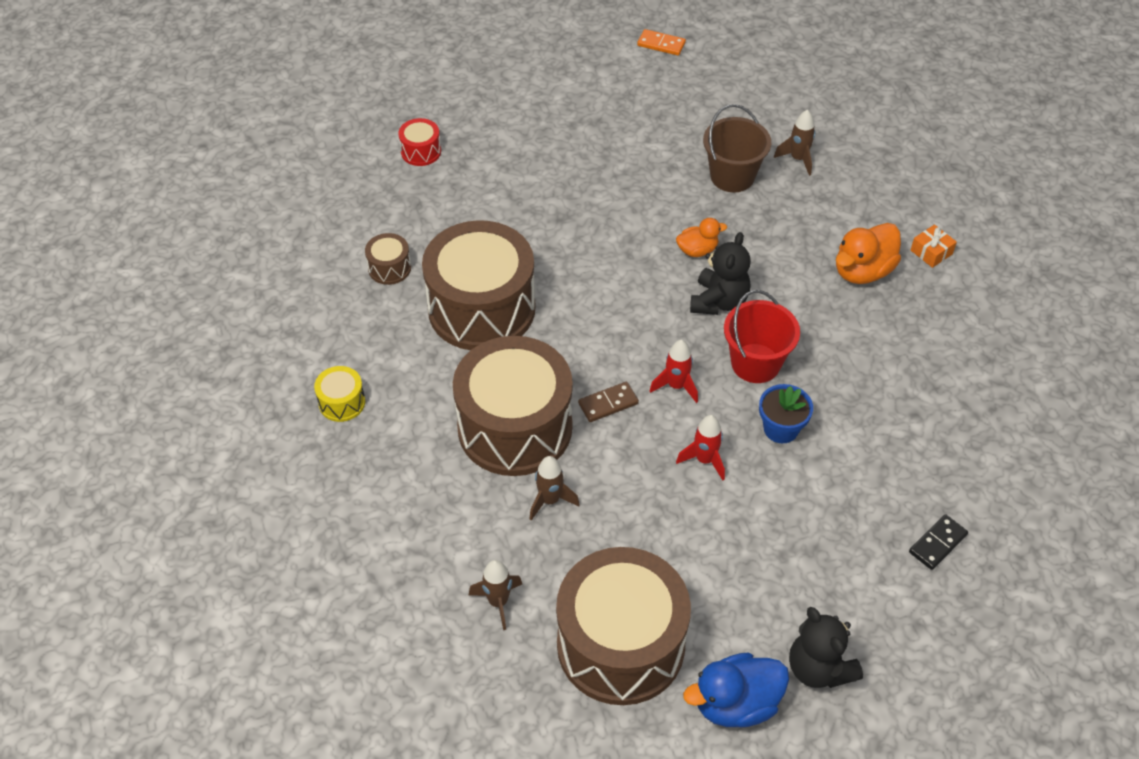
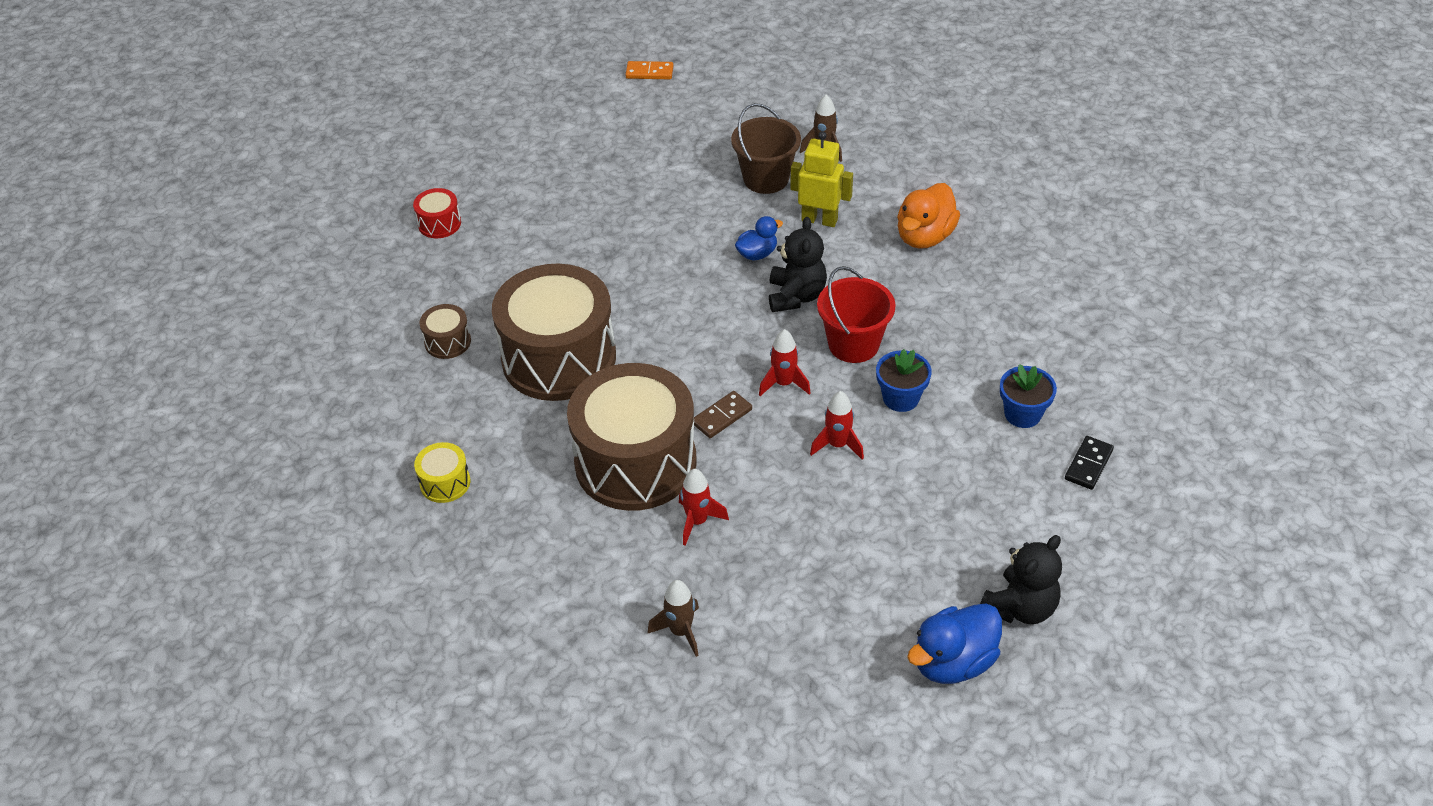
camera: 15 degrees left, 5 degrees down
brown rocket [529,456,580,521] -> red rocket [679,469,729,546]
brown drum [556,547,691,705] -> none
orange duck [676,218,727,257] -> blue duck [735,216,783,261]
black teddy bear [789,607,863,688] -> black teddy bear turned 90 degrees counterclockwise [980,535,1062,624]
orange gift [911,224,957,268] -> none
none -> yellow robot [790,131,853,227]
none -> blue flower pot [1000,364,1057,428]

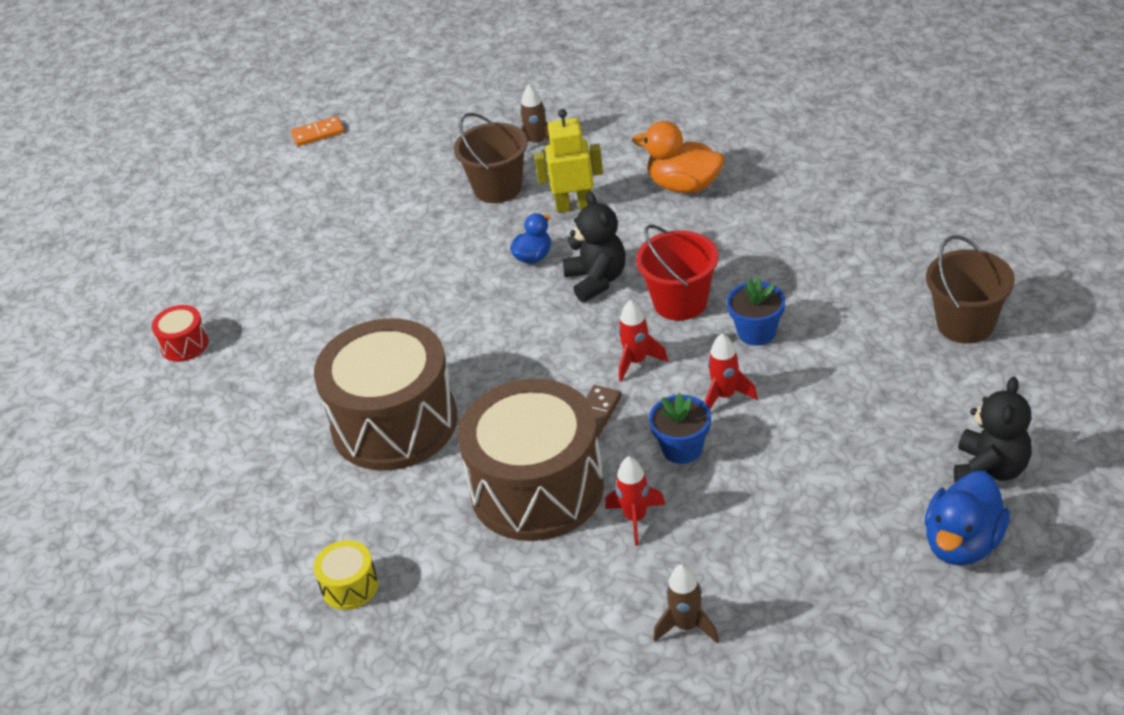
camera: 20 degrees left, 5 degrees down
brown drum [420,304,471,359] -> none
orange duck [897,183,960,249] -> orange duck turned 105 degrees clockwise [632,121,724,193]
blue flower pot [1000,364,1057,428] -> blue flower pot moved to [649,393,711,464]
black domino [1065,436,1114,490] -> brown bucket [926,235,1015,344]

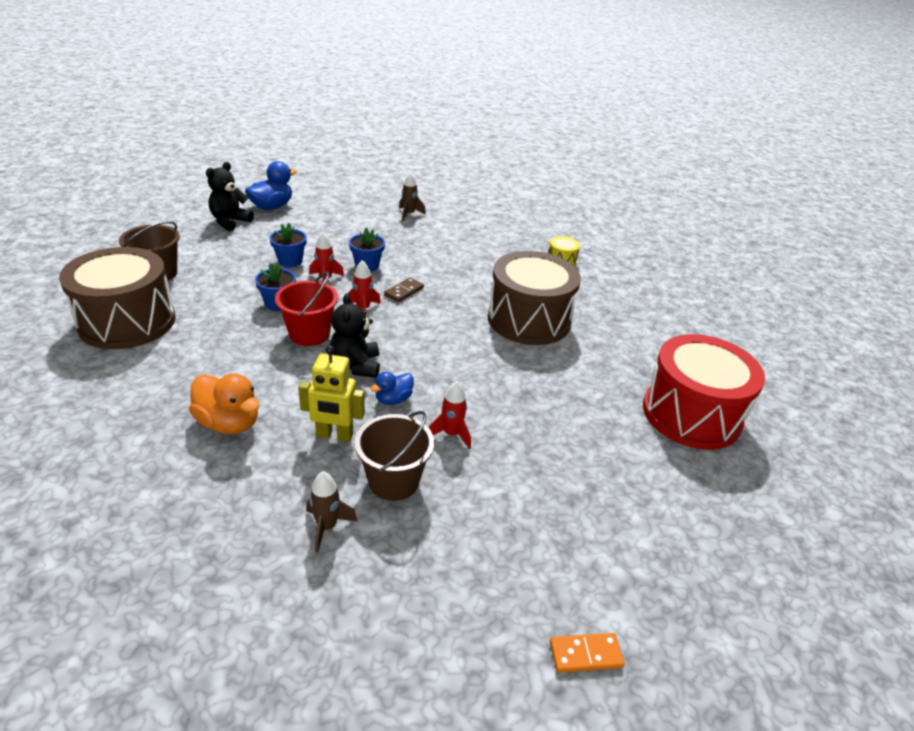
camera: 175 degrees left, 5 degrees down
red drum [152,305,209,362] -> red drum [643,334,765,450], size x2.44
brown drum [457,378,604,541] -> brown drum moved to [59,247,176,349]
red rocket [605,456,666,546] -> red rocket moved to [428,381,471,449]
none -> blue flower pot [269,223,307,267]

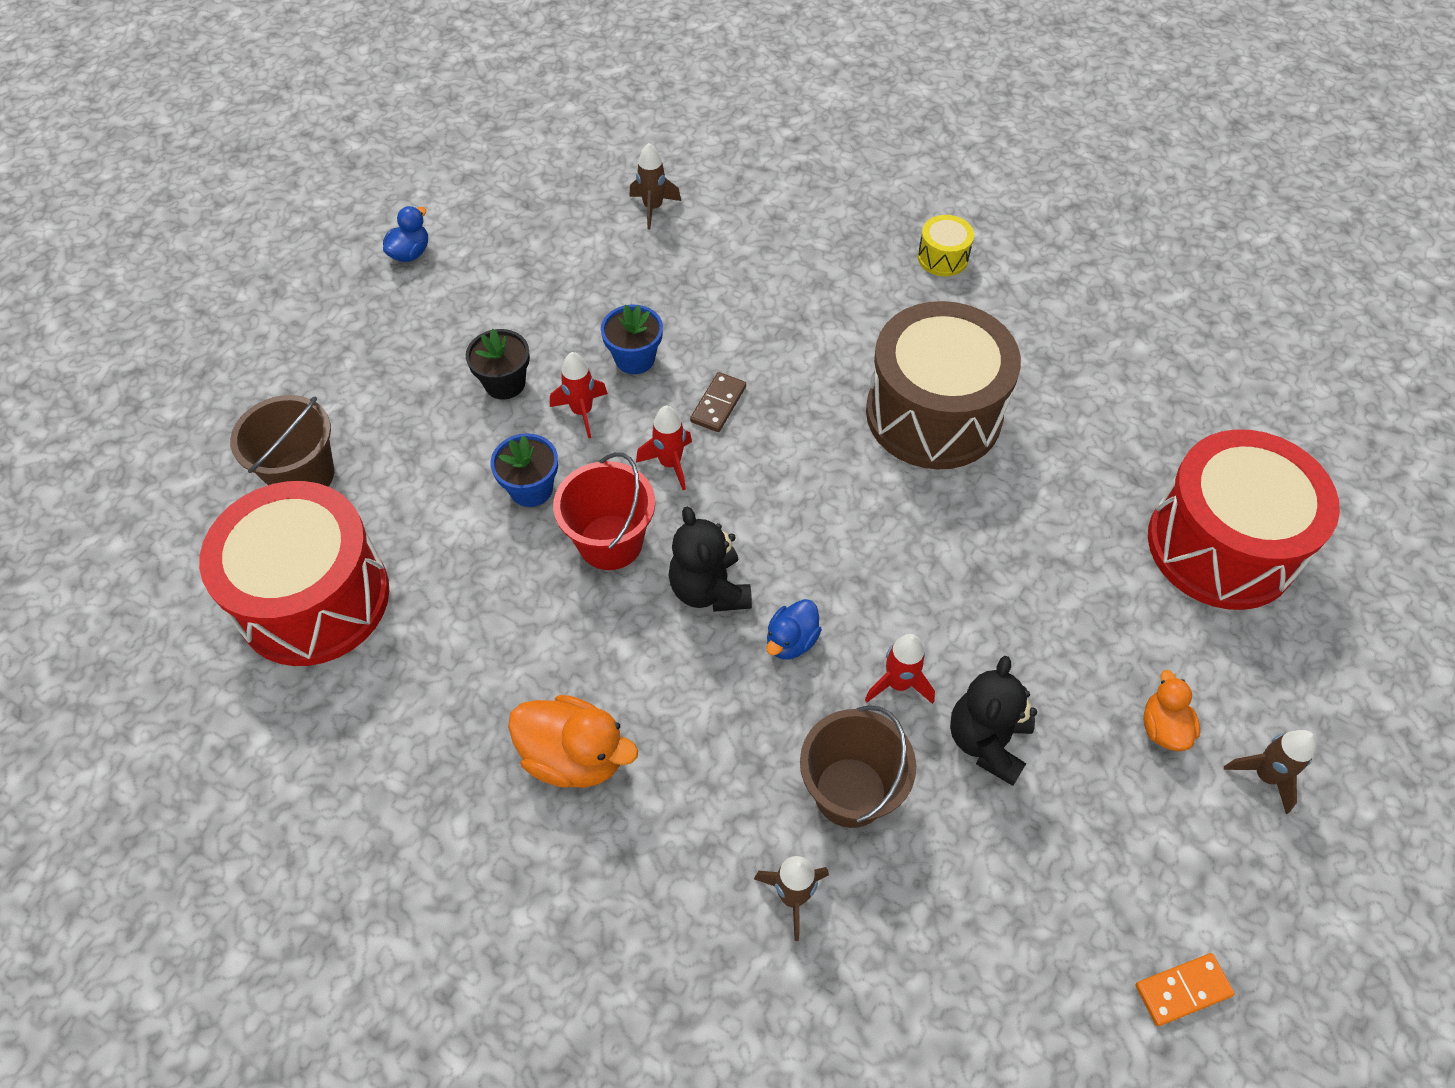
camera: 10 degrees left, 20 degrees up
brown drum [59,247,176,349] -> red drum [199,481,389,666]
black teddy bear [206,162,254,231] -> black teddy bear moved to [950,656,1037,786]
blue duck [245,161,297,210] -> blue duck [383,206,428,262], size x0.60
blue flower pot [269,223,307,267] -> black flower pot [466,329,530,399]
yellow robot [298,345,365,442] -> none
none -> orange duck [1144,670,1200,751]
none -> brown rocket [1224,730,1316,814]

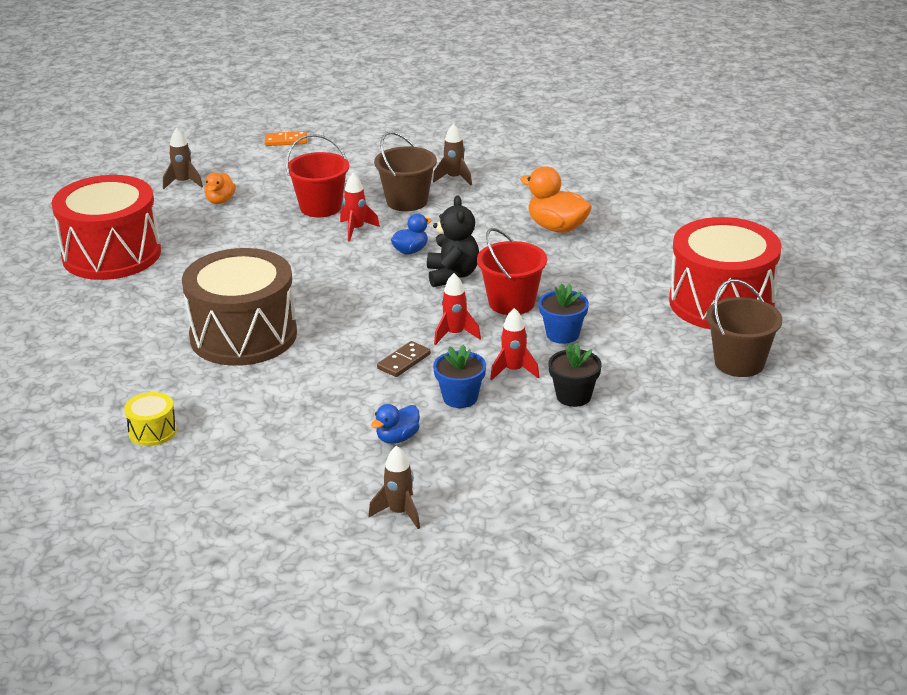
camera: 165 degrees left, 25 degrees down
blue duck [383,206,428,262] -> blue duck moved to [371,404,420,444]
black teddy bear [950,656,1037,786] -> red bucket [286,134,349,217]

